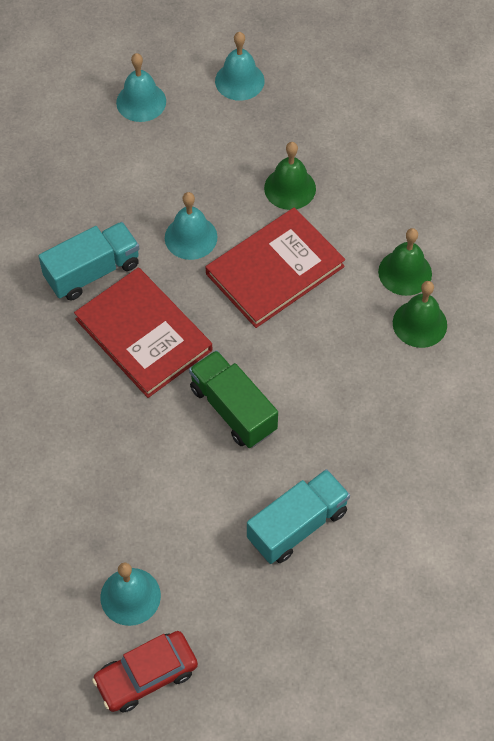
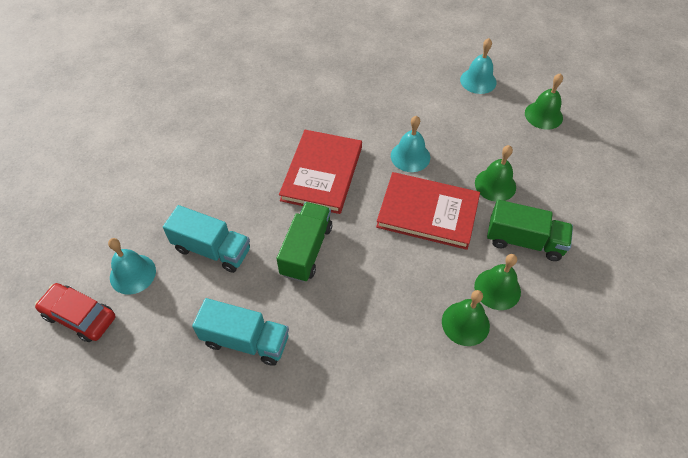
camera: 55 degrees right, 5 degrees down
turquoise truck [39,222,140,301] -> turquoise truck moved to [163,205,250,273]
turquoise bell [215,32,265,101] -> green bell [525,73,563,130]
none -> green truck [487,200,573,261]

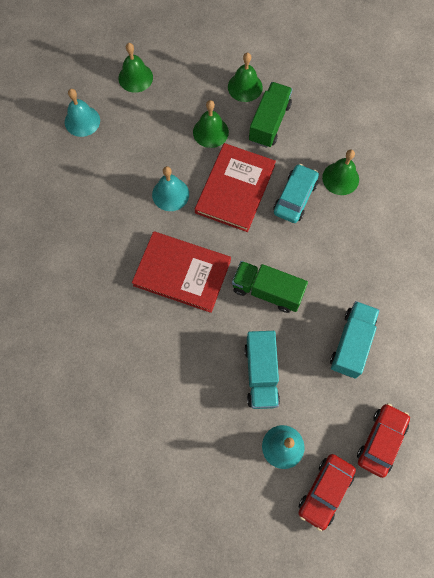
camera: 85 degrees left, 15 degrees up
turquoise truck [163,205,250,273] -> turquoise truck turned 150 degrees clockwise [244,331,280,409]
green bell [474,254,521,310] -> green bell moved to [228,53,263,102]
none -> turquoise car [273,164,319,223]
none -> red car [357,403,410,478]

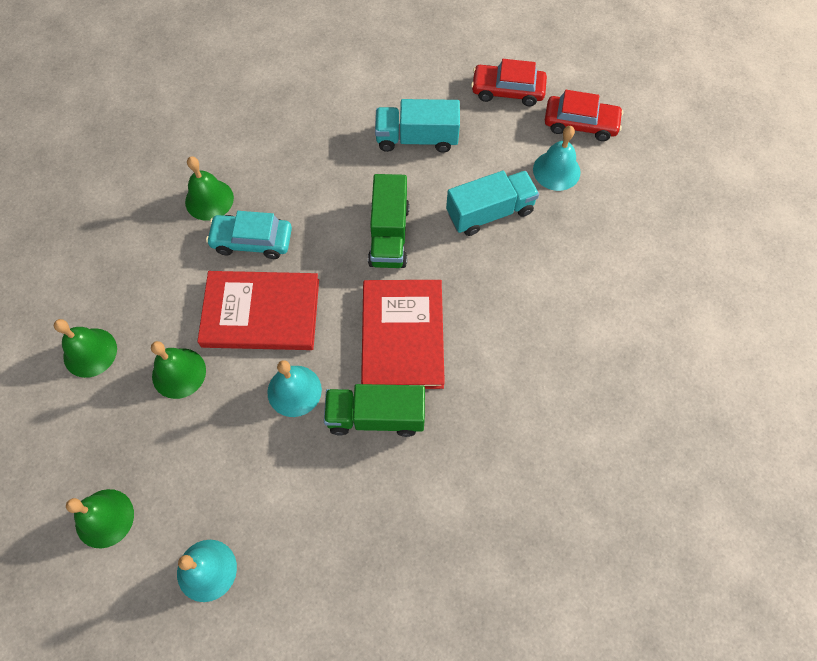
camera: 110 degrees left, 5 degrees down
green truck [249,82,292,148] -> green truck moved to [324,384,425,437]

